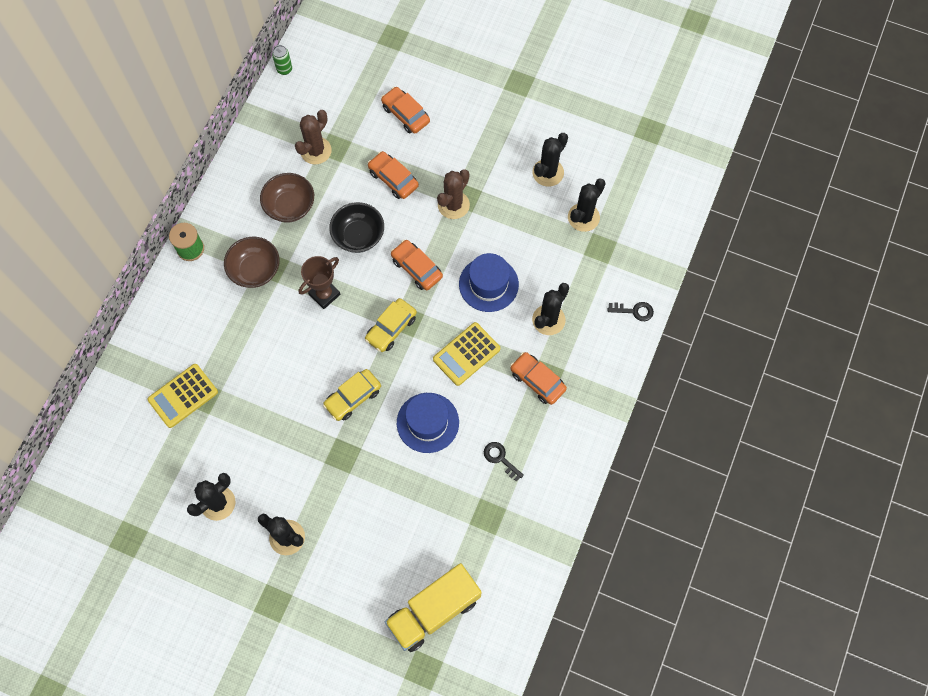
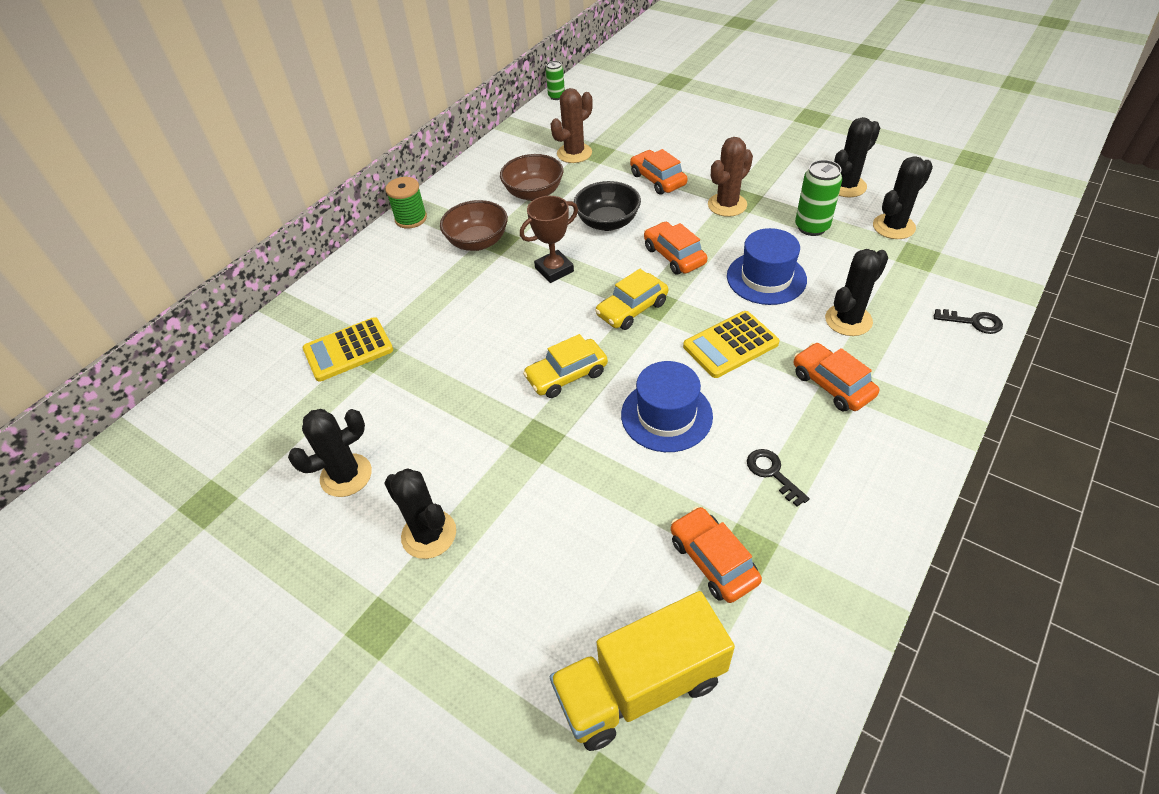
camera: 15 degrees right, 20 degrees down
orange car [381,87,430,134] -> orange car moved to [671,507,762,603]
none -> green can [795,160,842,236]

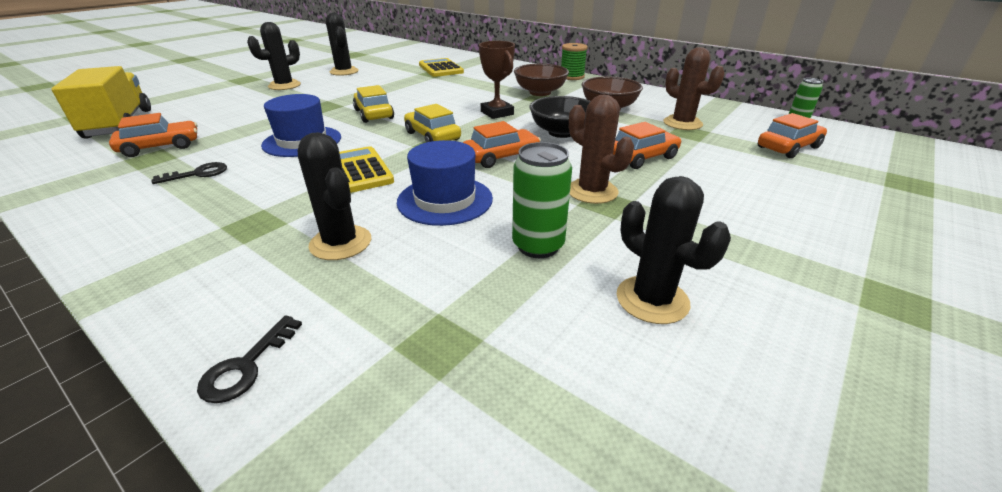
camera: 90 degrees right, 15 degrees down
orange car [794,343,879,412] -> orange car moved to [758,113,827,158]
black cactus [873,156,933,239] -> none

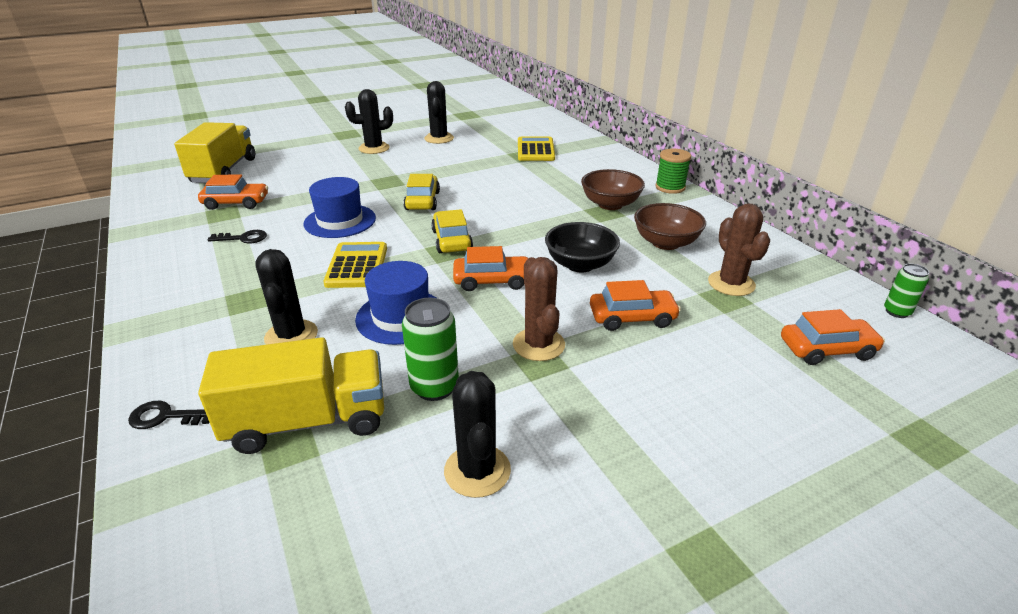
camera: 25 degrees right, 0 degrees up
black key [197,315,302,403] -> black key turned 45 degrees clockwise [128,401,209,429]
brown trophy [479,41,515,119] -> none
none -> yellow truck [198,337,384,454]

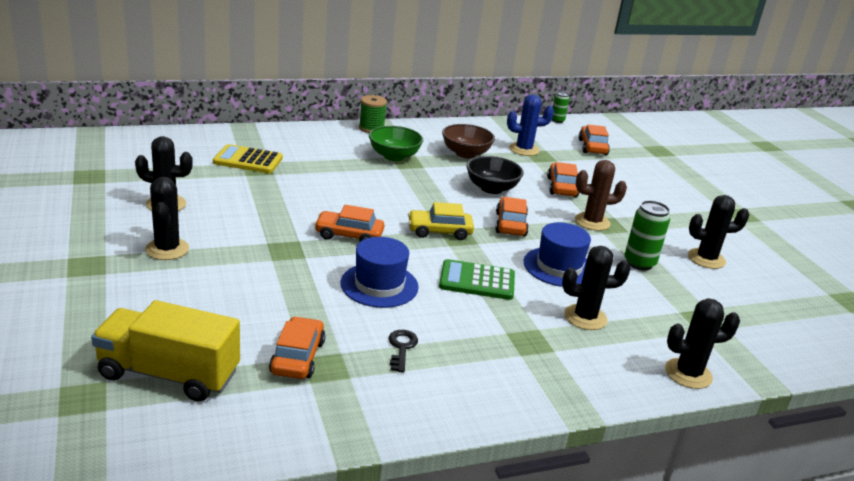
camera: 85 degrees left, 5 degrees down
black key [128,401,209,429] -> black cactus [665,298,740,389]
yellow truck [198,337,384,454] -> none
yellow calculator [323,242,387,288] -> green calculator [439,259,515,300]
yellow car [403,174,440,210] -> orange car [314,205,384,242]
brown bowl [581,169,645,210] -> green bowl [369,126,423,161]
brown cactus [708,204,770,296] -> blue cactus [507,94,554,156]

